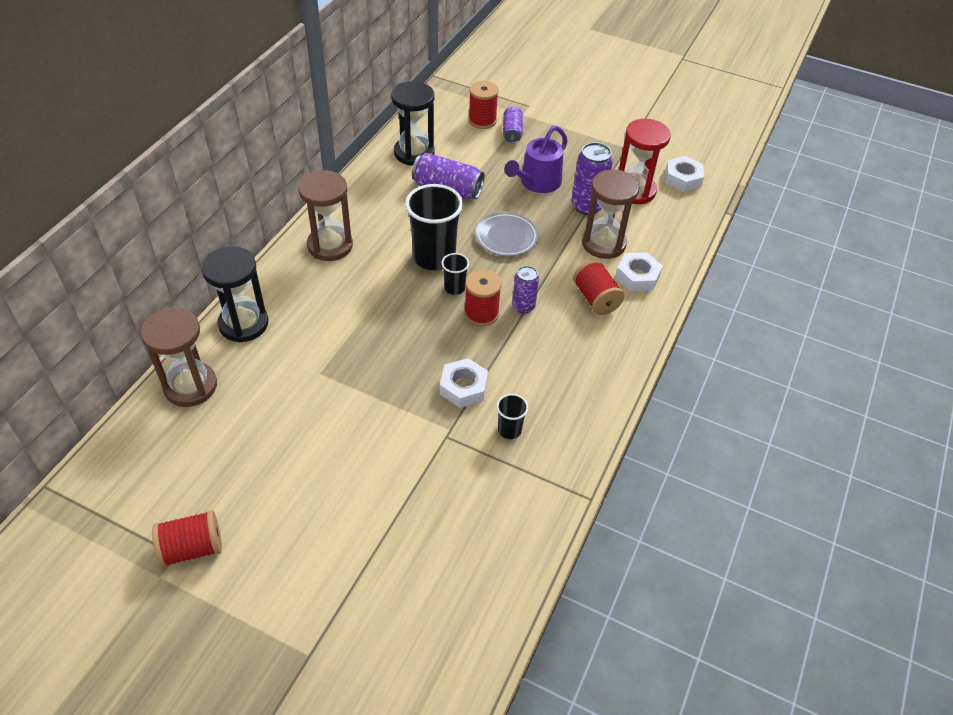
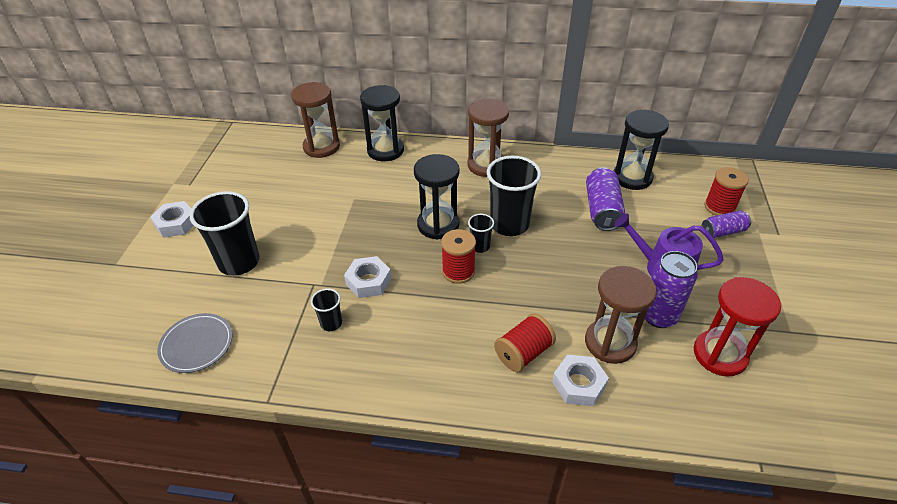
camera: 75 degrees right, 5 degrees down
red spool [152,510,222,567] -> none
grey plate [475,212,538,256] -> grey plate moved to [157,313,232,373]
purple can [512,266,539,314] -> none
white nut [665,156,704,192] -> white nut moved to [150,201,194,238]
none -> black cup [190,191,260,276]
none -> black hourglass [414,154,460,239]

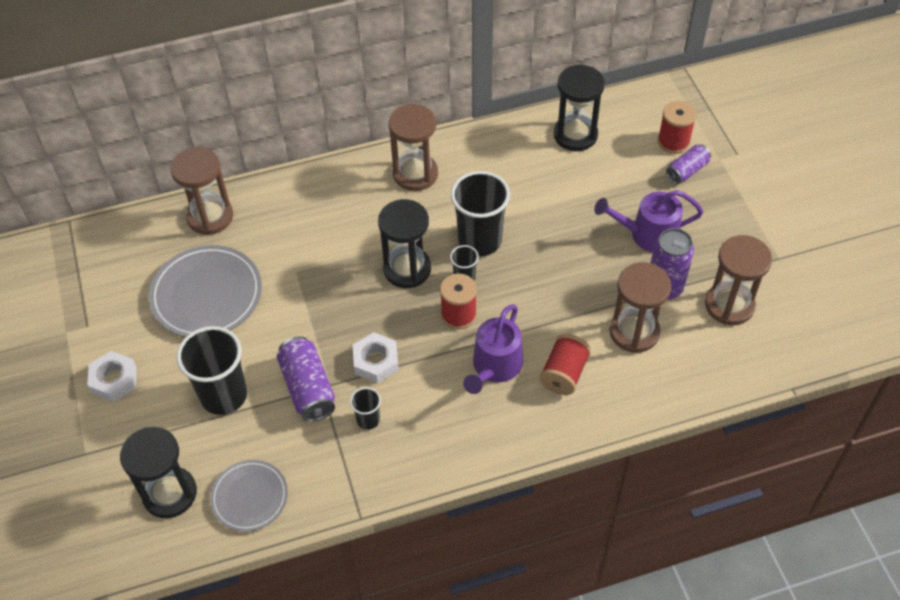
camera: 25 degrees left, 10 degrees up
black hourglass [360,85,404,162] -> black hourglass moved to [120,427,197,518]
white nut [552,355,609,406] -> none
purple can [586,167,625,231] -> purple can moved to [277,336,335,422]
red hourglass [694,277,781,377] -> brown hourglass [705,235,772,325]
none -> grey plate [149,245,262,337]
none -> purple watering can [463,304,523,394]

